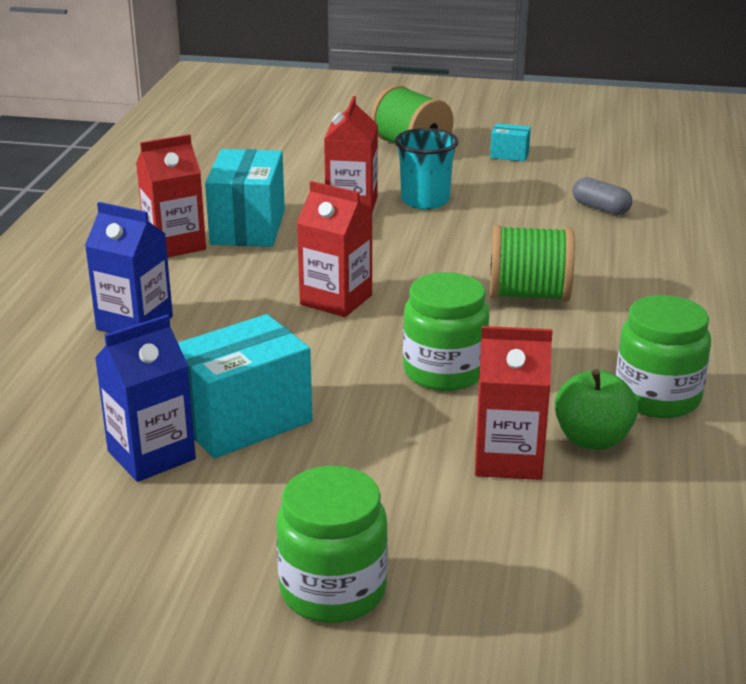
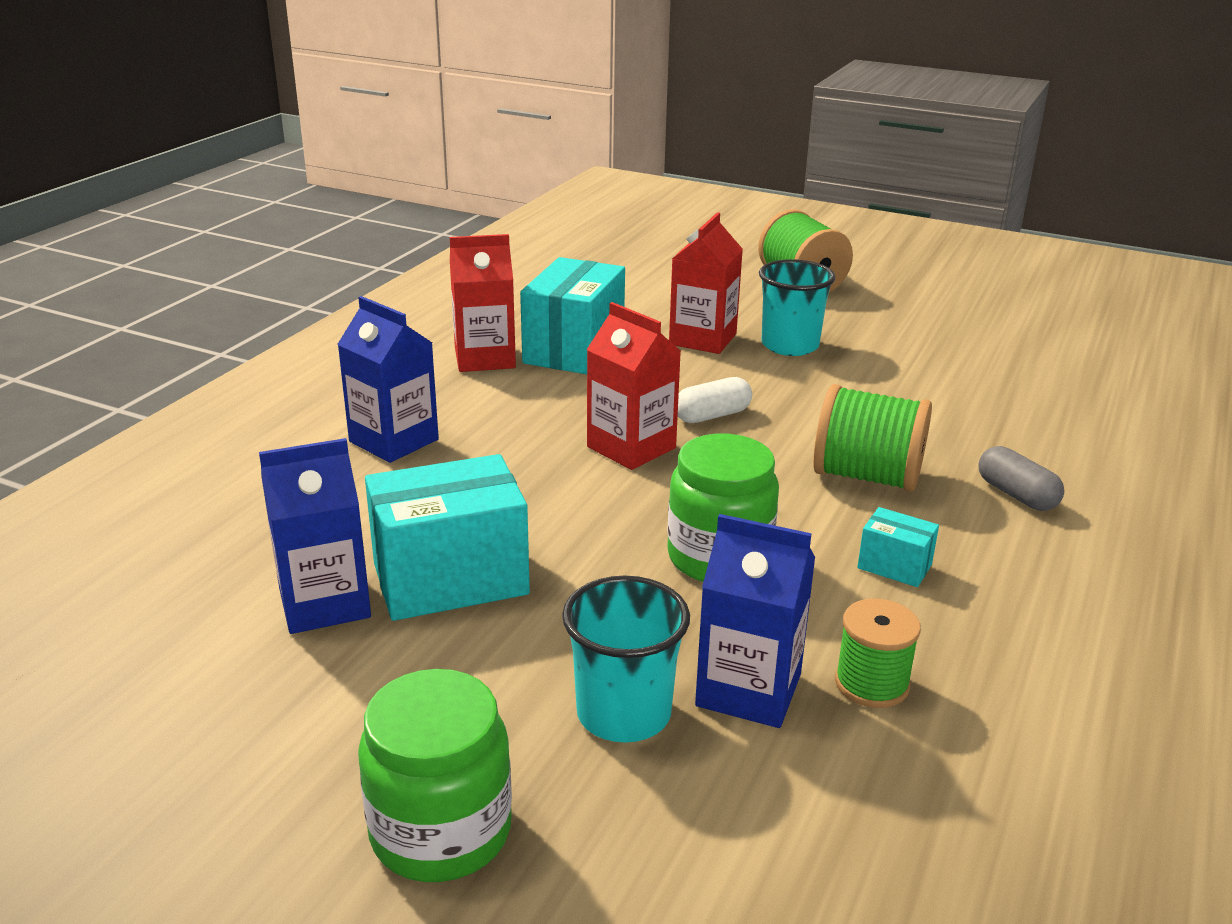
camera: 15 degrees right, 0 degrees up
red carton [475,326,553,480] -> blue carton [695,514,815,728]
turquoise box [490,123,531,162] -> turquoise box moved to [857,507,939,587]
green apple [555,369,638,450] -> green spool [835,599,921,708]
grey capsule [572,177,632,215] -> grey capsule moved to [979,446,1064,511]
green jar [616,295,711,418] -> none
none -> turquoise cup [562,576,690,743]
none -> white capsule [678,377,752,423]

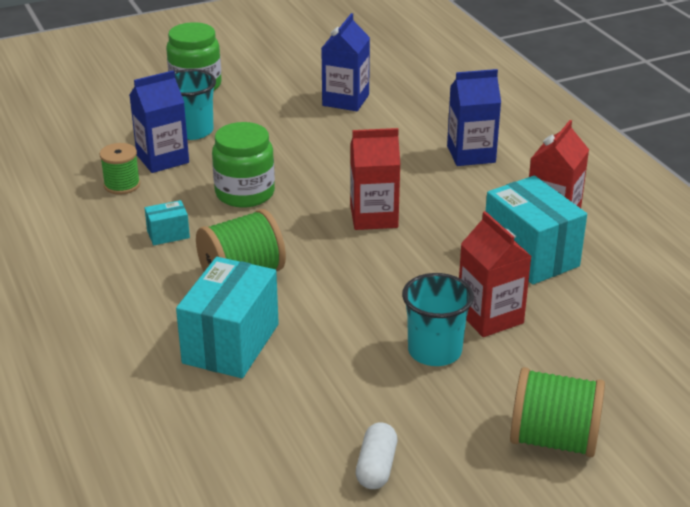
camera: 130 degrees right, 5 degrees up
turquoise box [365,454,530,621] -> turquoise box moved to [176,257,279,378]
white capsule [678,377,752,423] -> white capsule moved to [356,422,397,489]
grey capsule [979,446,1064,511] -> none

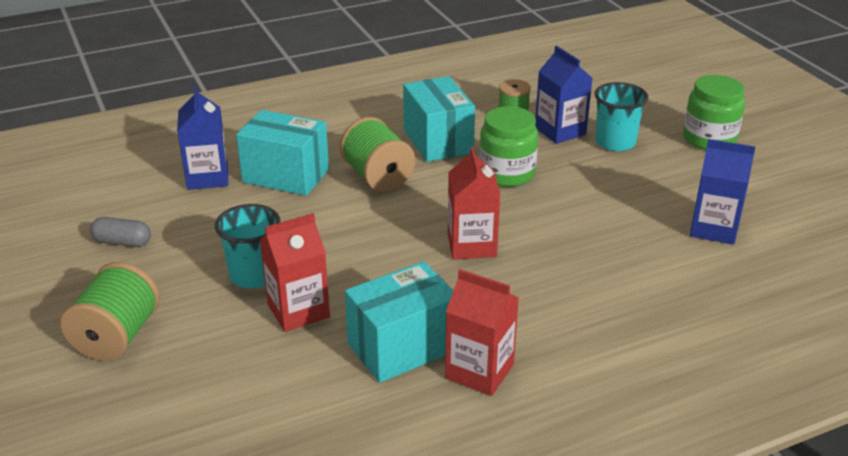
camera: 90 degrees right, 0 degrees up
turquoise box [145,200,190,245] -> turquoise box [403,76,475,162], size x2.13
white capsule [356,422,397,489] -> grey capsule [90,217,151,247]
blue carton [447,69,501,166] -> blue carton moved to [177,86,228,190]

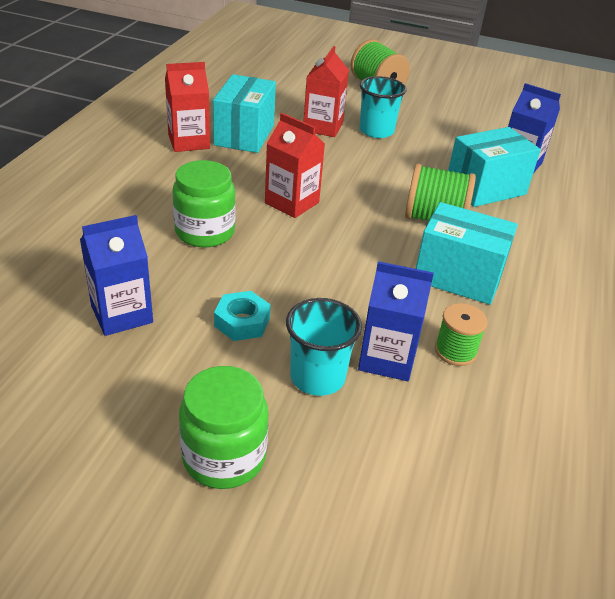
camera: 130 degrees right, 5 degrees up
grey capsule [90,217,151,247] -> none
green jar [479,106,538,187] -> green jar moved to [172,160,236,248]
none -> turquoise nut [214,291,271,341]

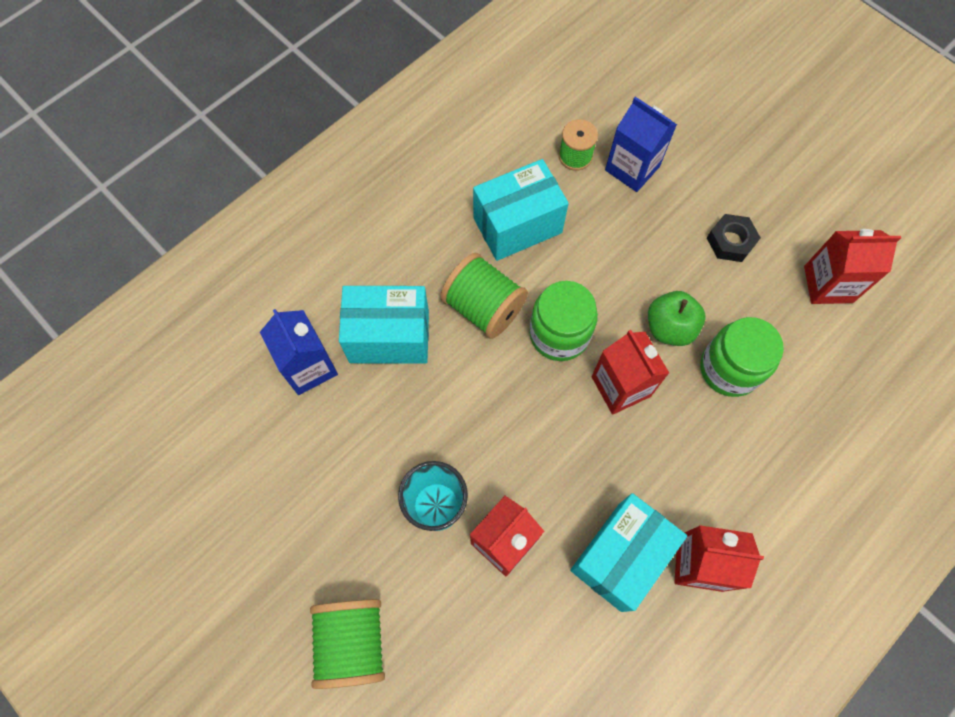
camera: 150 degrees left, 30 degrees up
blue carton [80,215,153,336] -> red carton [804,229,901,304]
green jar [179,366,268,489] -> green jar moved to [529,281,598,361]
turquoise nut [214,291,271,341] -> black nut [707,214,761,262]
turquoise cup [286,298,362,396] -> none
turquoise box [416,202,518,305] -> turquoise box turned 75 degrees counterclockwise [473,159,569,261]
none -> green apple [648,291,705,346]

